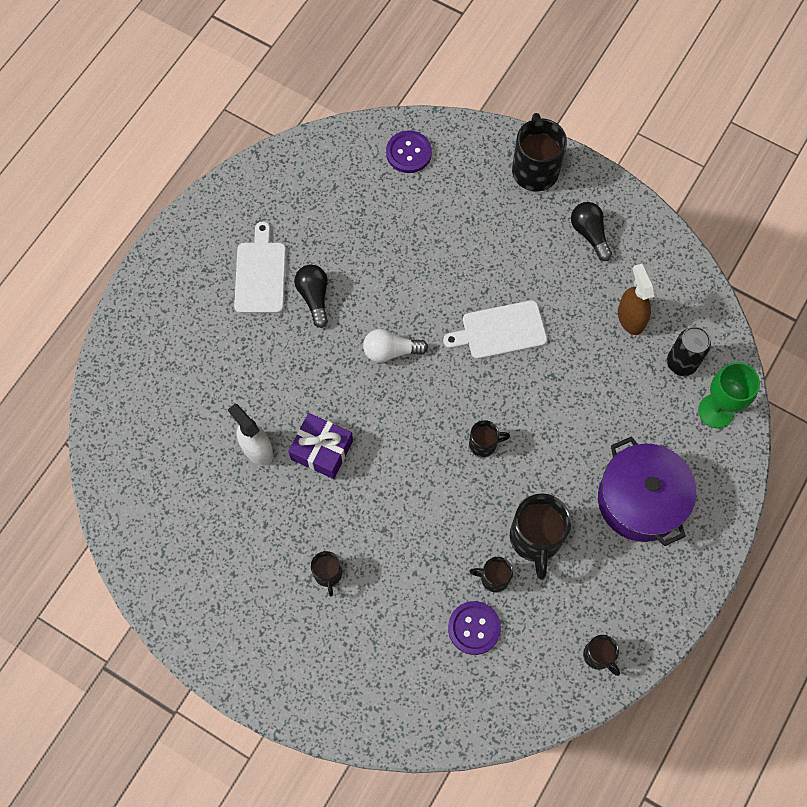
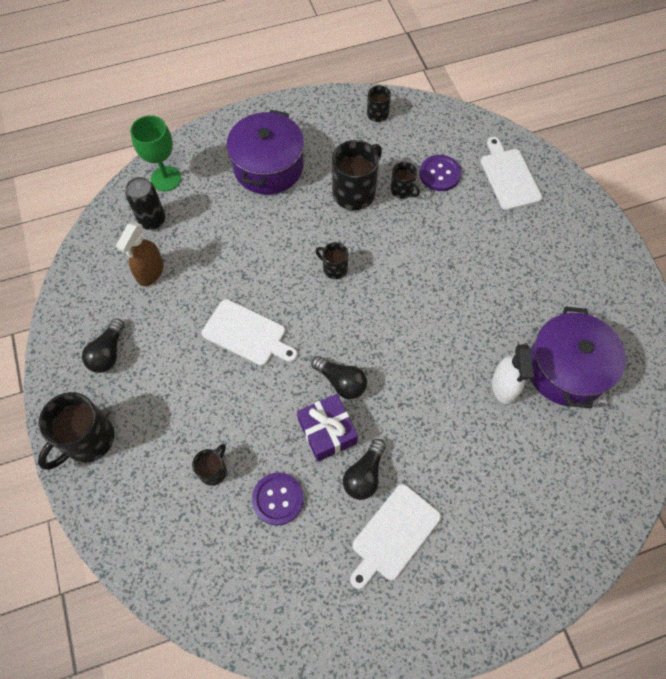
camera: 140 degrees left, 5 degrees down
purple gift [288,413,353,479] -> purple gift moved to [297,394,358,462]
black mug [311,551,342,596] -> black mug moved to [192,444,227,486]
white light bulb [363,329,428,363] -> black light bulb [311,356,367,399]
purple button [386,130,432,173] -> purple button moved to [252,473,304,526]
none -> white cutting board [481,137,542,210]
none -> purple pot [531,307,626,408]

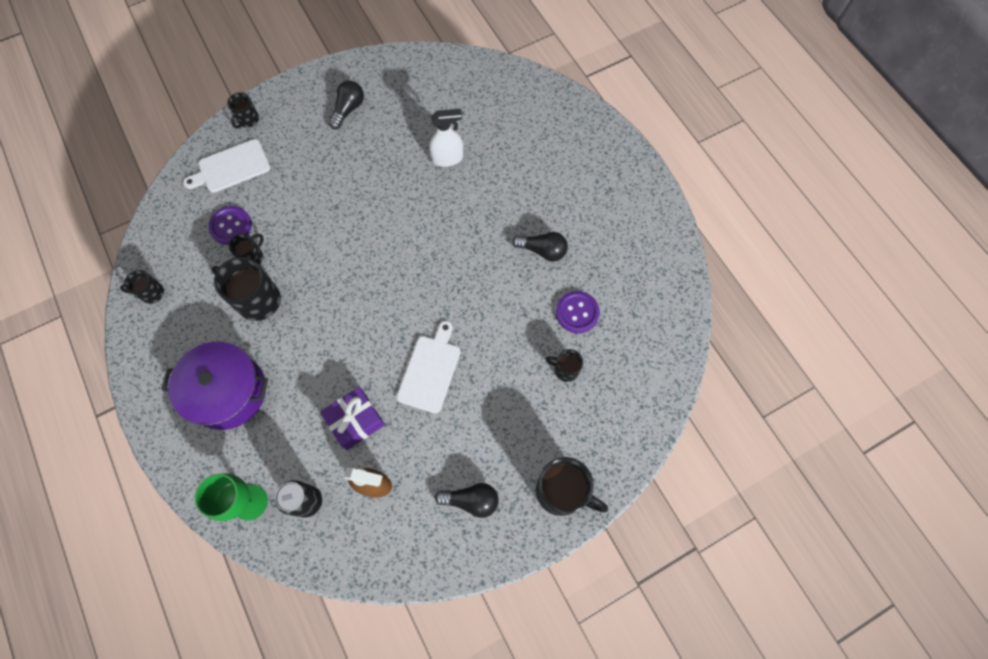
camera: 100 degrees left, 5 degrees up
purple gift [297,394,358,462] -> purple gift moved to [320,387,385,450]
black light bulb [311,356,367,399] -> black light bulb moved to [329,81,364,129]
black mug [315,242,348,279] -> black mug moved to [227,92,259,129]
white cutting board [350,484,441,589] -> none
purple pot [531,307,626,408] -> none

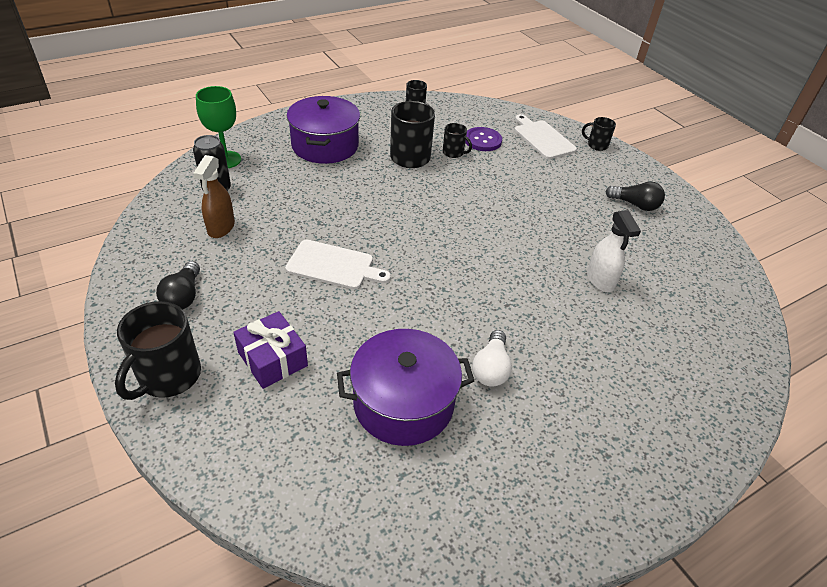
camera: 85 degrees right, 25 degrees down
purple gift [320,387,385,450] -> purple gift moved to [233,311,308,389]
black light bulb [512,232,568,261] -> white light bulb [472,330,512,387]
black mug [546,349,583,382] -> none
purple button [556,291,600,333] -> purple pot [337,329,474,446]

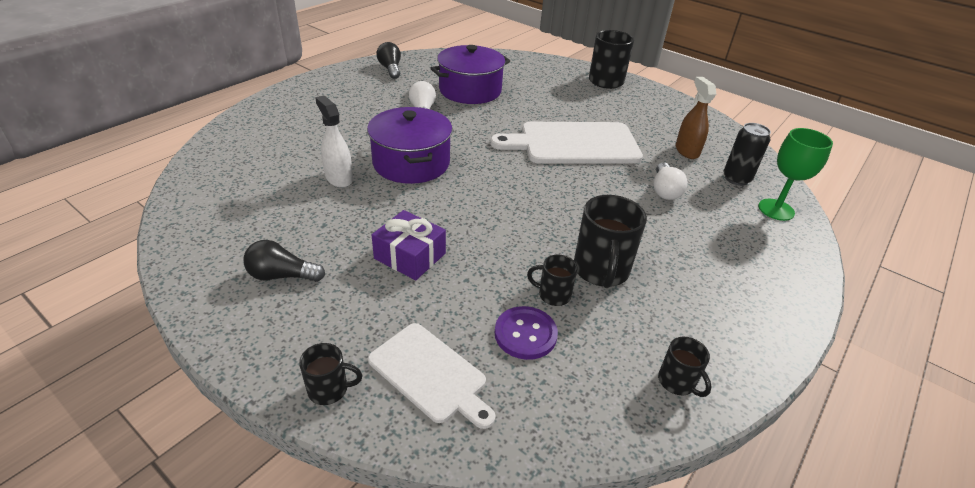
camera: 160 degrees right, 5 degrees down
black light bulb [156,261,200,310] -> black light bulb moved to [376,42,401,79]
purple gift [233,311,308,389] -> purple gift moved to [372,210,446,280]
white cutting board [285,240,391,290] -> white cutting board [490,122,643,164], size x1.67
purple pot [287,96,360,164] -> purple pot moved to [367,107,452,184]
none -> white light bulb [653,162,688,200]

